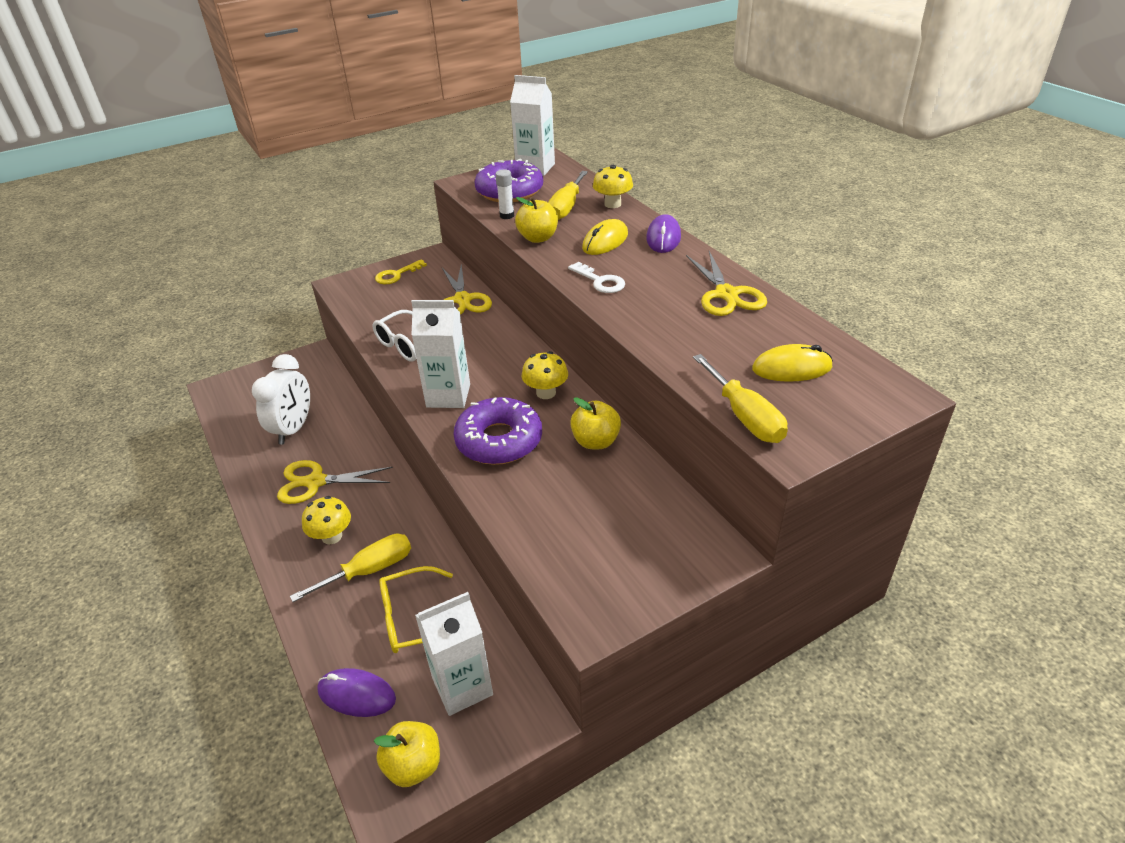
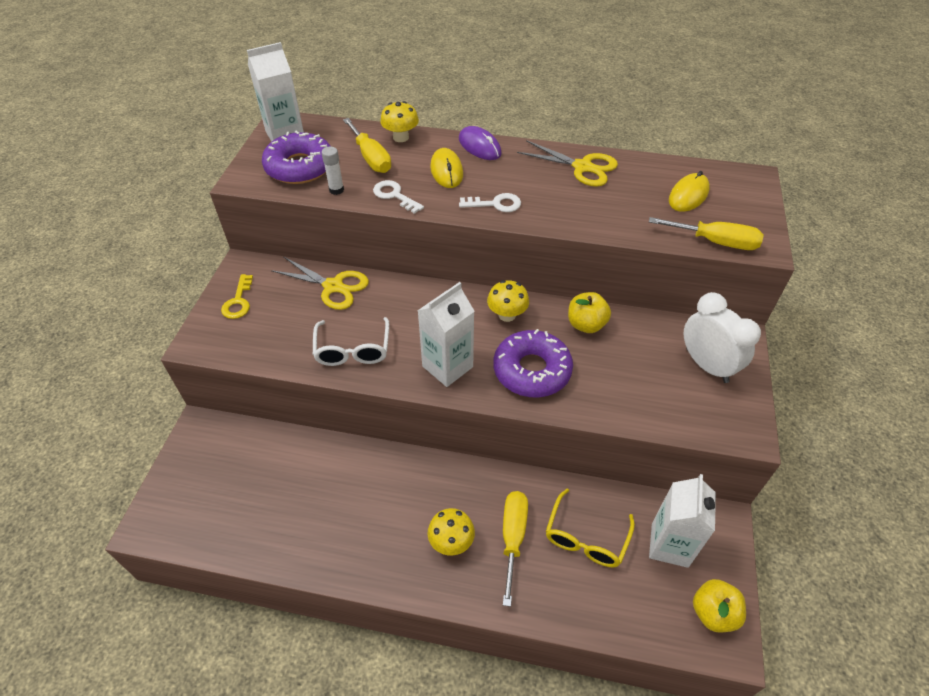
camera: 50 degrees left, 10 degrees up
white clock [252,354,310,444] -> white clock moved to [684,292,761,383]
yellow scissors [277,460,393,504] -> none
purple mouse [317,668,396,717] -> none
yellow apple [515,197,558,243] -> white key [373,180,424,214]

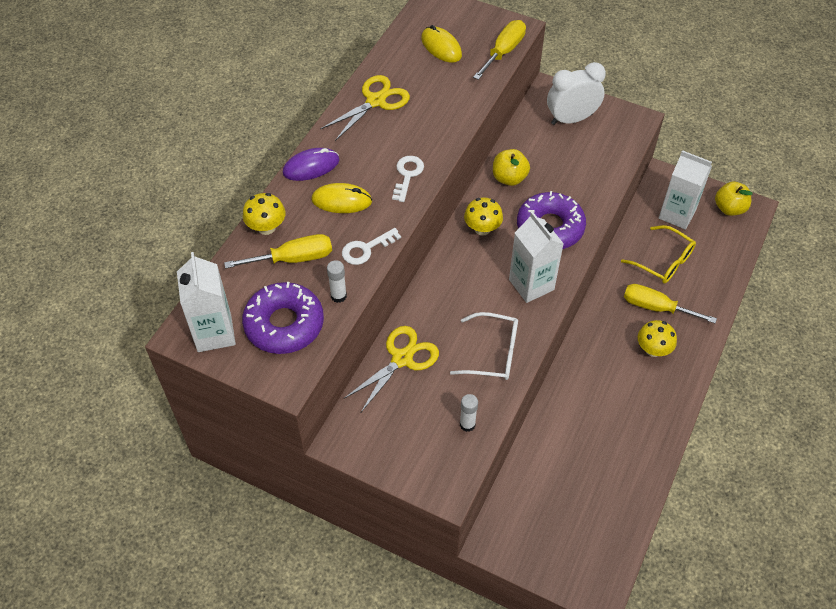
camera: 75 degrees left, 5 degrees up
yellow key [221,274,253,319] -> none
none -> white glue stick [460,394,478,432]

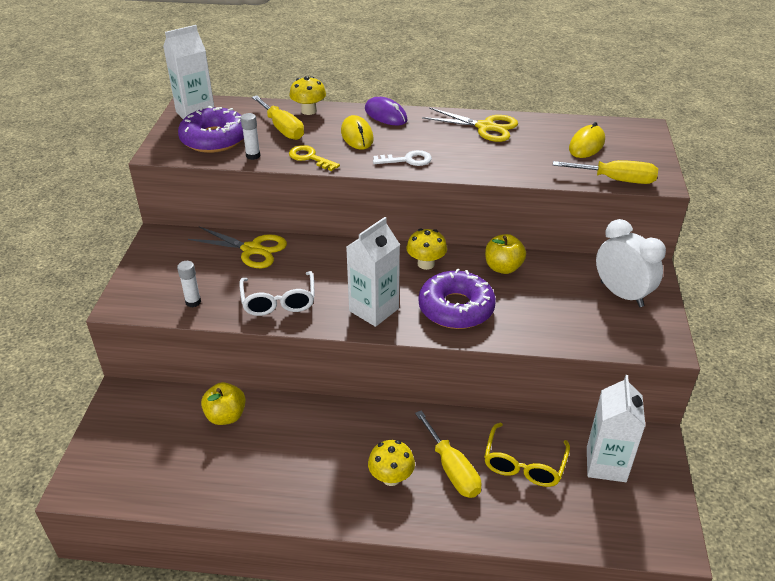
camera: 70 degrees right, 15 degrees down
white key [342,228,401,265] -> yellow key [289,145,340,171]
yellow screwdriver [624,284,717,323] -> yellow screwdriver turned 150 degrees clockwise [415,410,481,498]
yellow apple [715,182,753,216] -> yellow apple moved to [201,382,246,425]

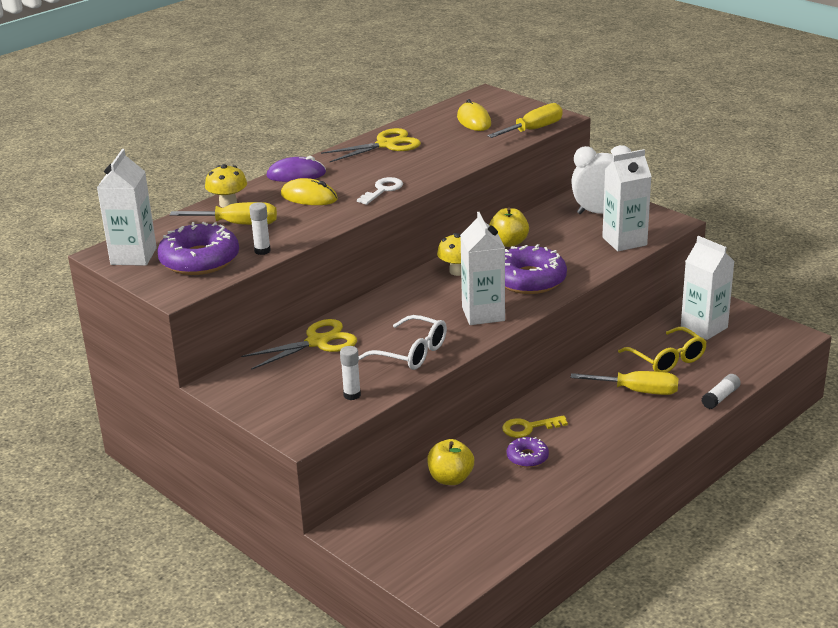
camera: 50 degrees left, 10 degrees down
yellow key [289,145,340,171] -> yellow key moved to [502,415,568,438]
yellow mushroom [368,440,415,486] -> none
none -> purple donut [507,437,549,467]
none -> white carton [602,149,652,251]
none -> white glue stick [701,374,741,409]

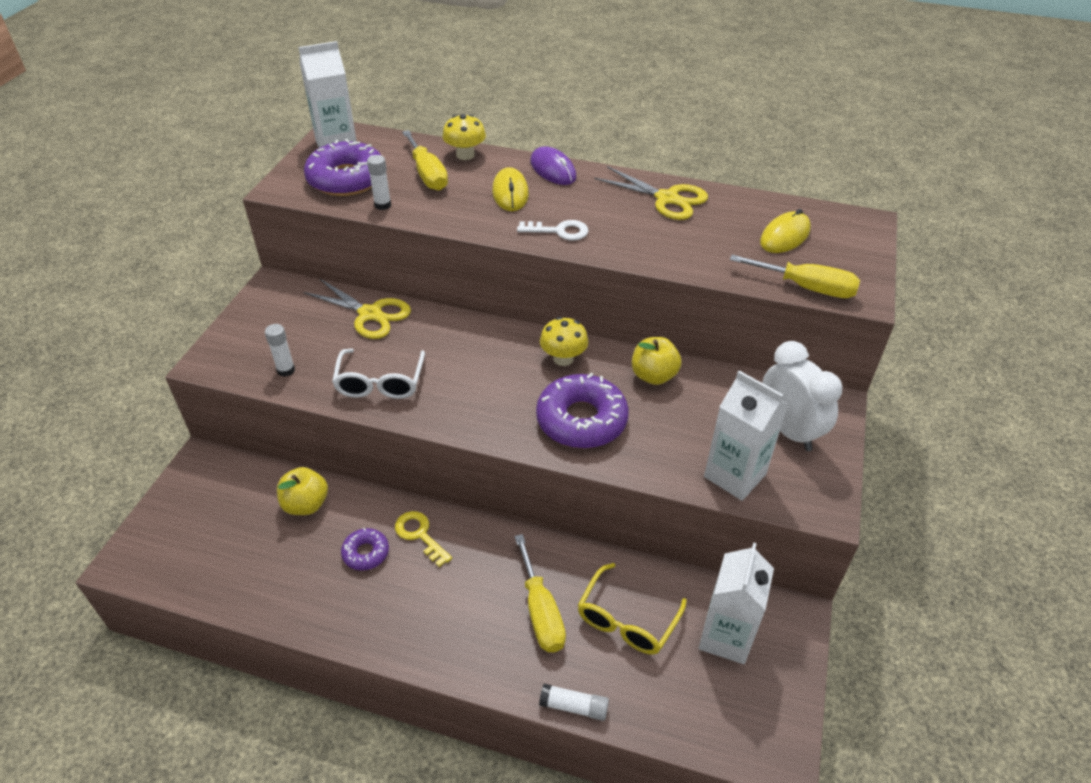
camera: 60 degrees right, 15 degrees up
white carton [460,212,505,325] -> none

